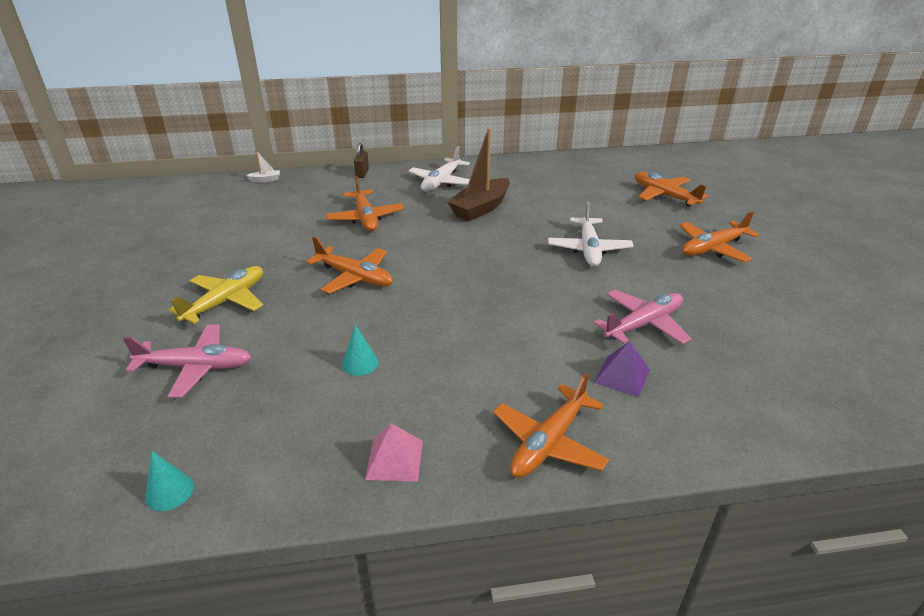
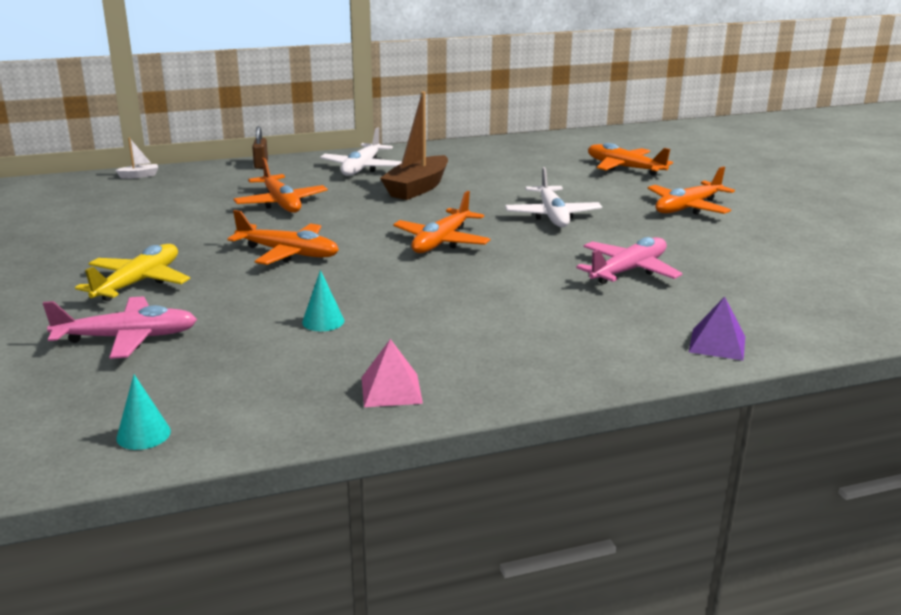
camera: 10 degrees left, 10 degrees down
orange plane [493,373,610,478] -> orange plane moved to [393,191,490,253]
purple pyramid [594,341,650,397] -> purple pyramid moved to [689,297,745,360]

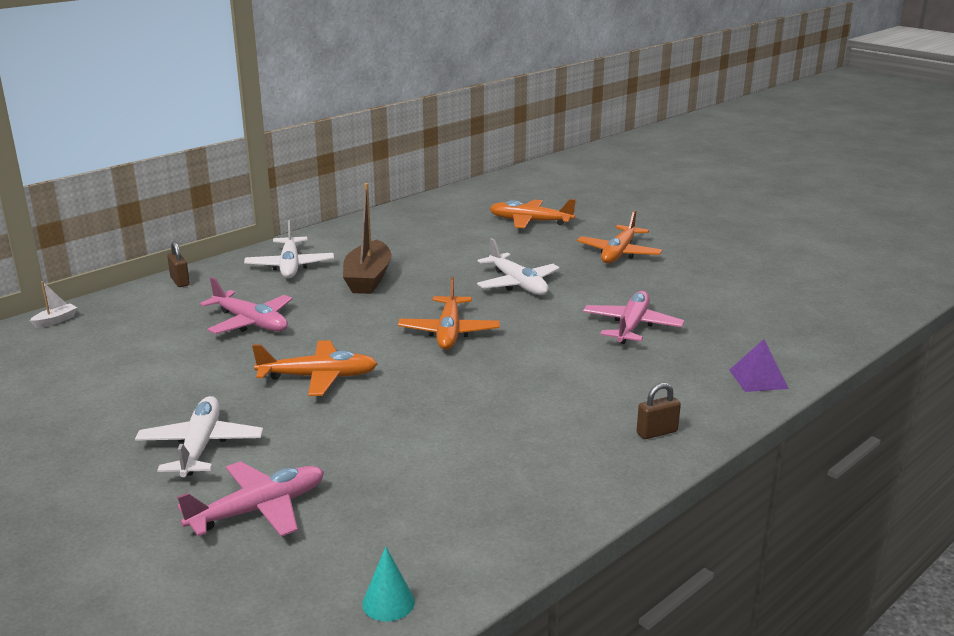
camera: 25 degrees left, 0 degrees up
yellow plane [75,244,190,301] -> white plane [135,396,263,477]
orange plane [234,158,328,213] -> pink plane [200,277,292,334]
turquoise cone [302,270,344,331] -> none
pink pyramid [361,339,423,407] -> none
none -> brown padlock [637,383,681,439]

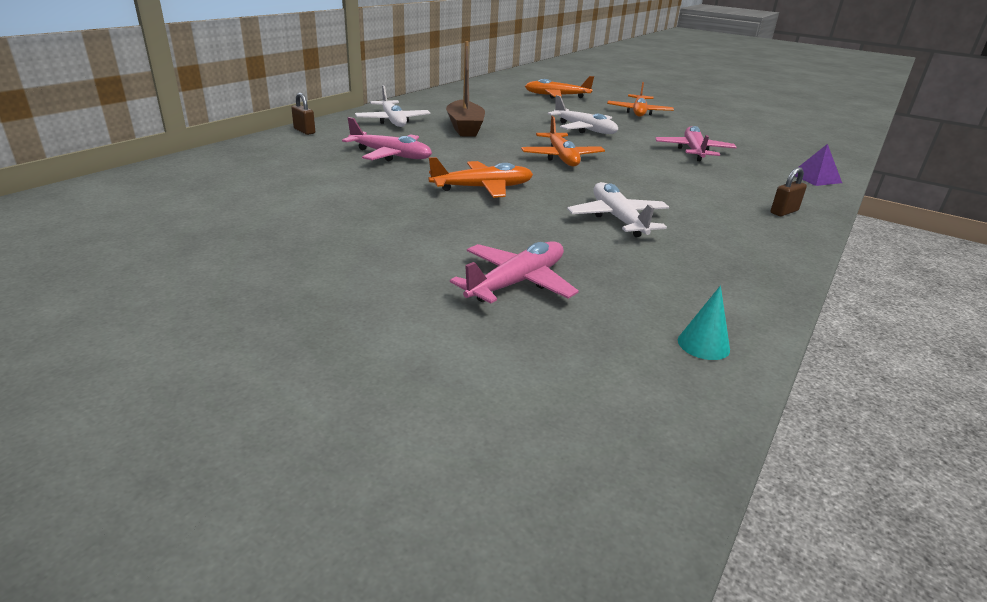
camera: 15 degrees left, 5 degrees up
white boat [29,281,78,328] -> none
white plane [135,396,263,477] -> white plane moved to [567,182,669,237]

